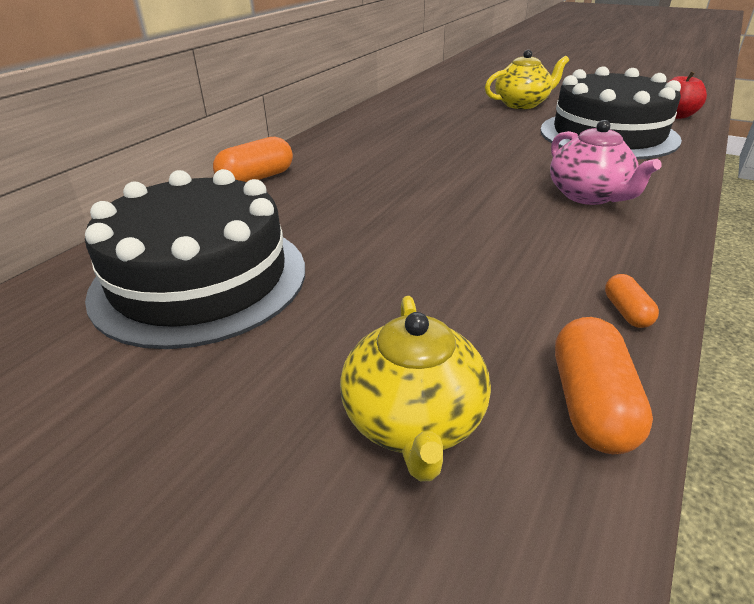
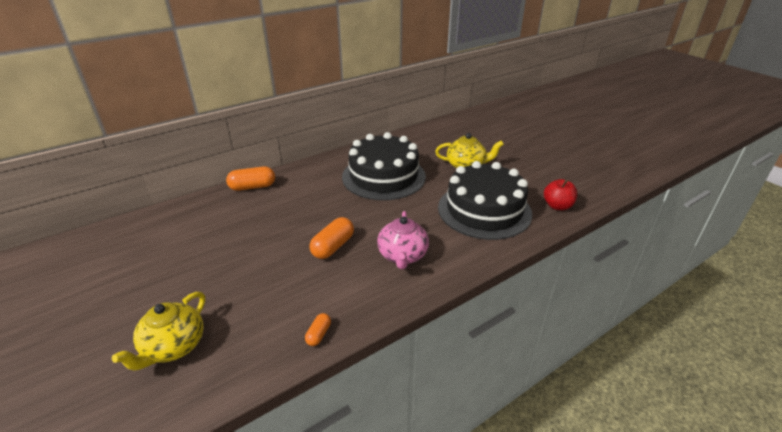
camera: 25 degrees right, 0 degrees up
black cake [85,169,305,349] -> black cake moved to [342,132,426,200]
orange capsule [555,317,653,454] -> orange capsule moved to [309,217,354,259]

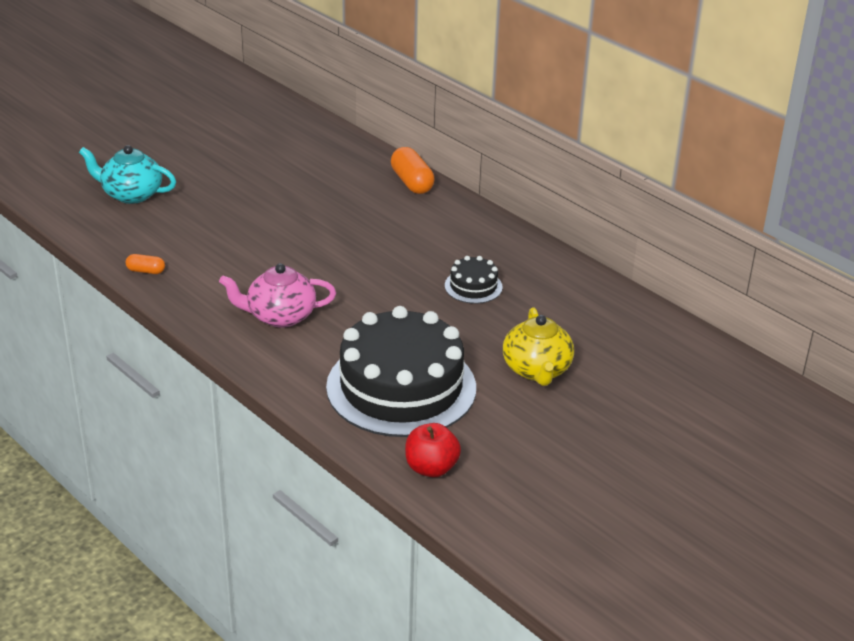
camera: 80 degrees right, 0 degrees up
yellow teapot [112,292,205,371] -> turquoise teapot [79,145,176,204]
orange capsule [309,217,354,259] -> none
black cake [342,132,426,200] -> black cake [445,256,503,304], size x0.43

